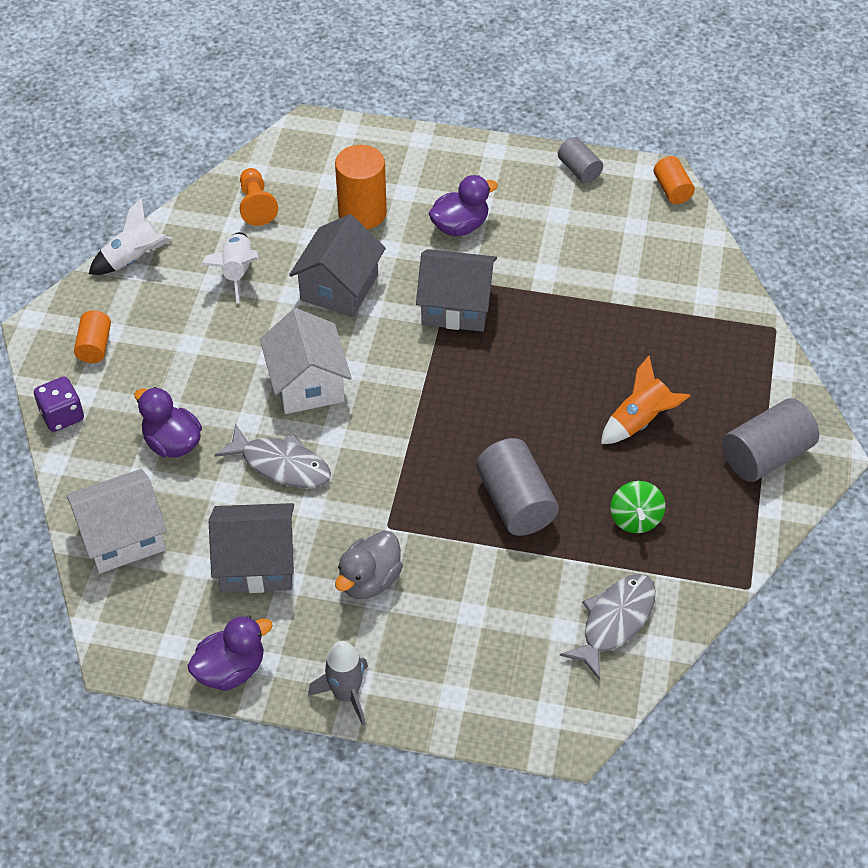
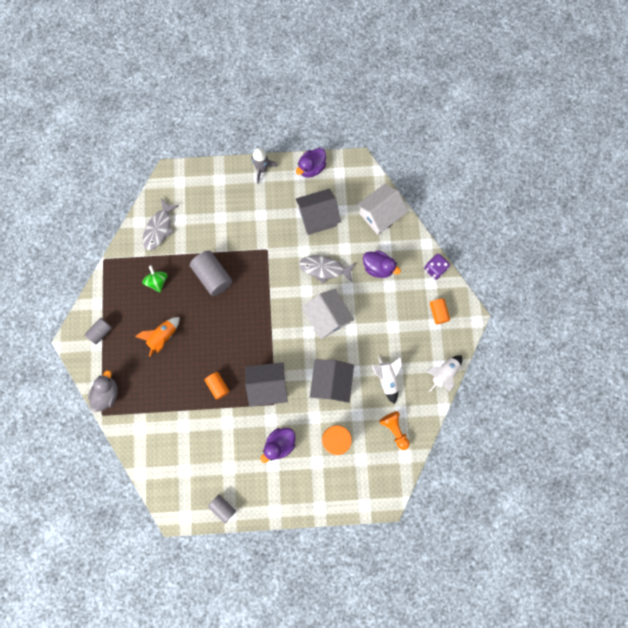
camera: 165 degrees right, 25 degrees up
grey duck [335,531,403,599] -> grey duck moved to [88,370,118,412]
orange cylinder [654,156,695,204] -> orange cylinder moved to [205,372,230,400]
grey cylinder [722,398,819,482] -> grey cylinder [84,318,112,344], size x0.58

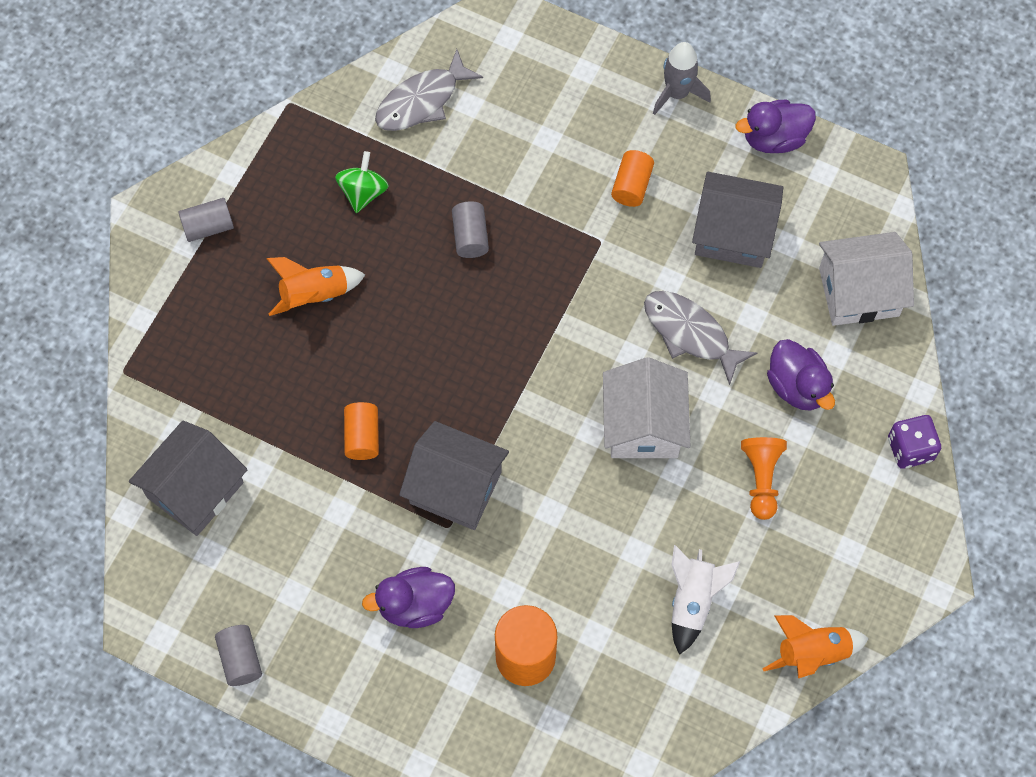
camera: 30 degrees right, 10 degrees down
grey duck [88,370,118,412] -> none
grey cylinder [190,250,233,296] -> grey cylinder [452,201,489,258], size x0.58
grey house [310,360,354,403] -> grey house moved to [129,420,248,536]
orange pawn [379,411,410,450] -> orange pawn moved to [741,437,787,520]
white rocket [426,355,462,392] -> orange rocket [762,615,869,678]
orange cylinder [430,298,450,324] -> orange cylinder moved to [611,150,654,207]

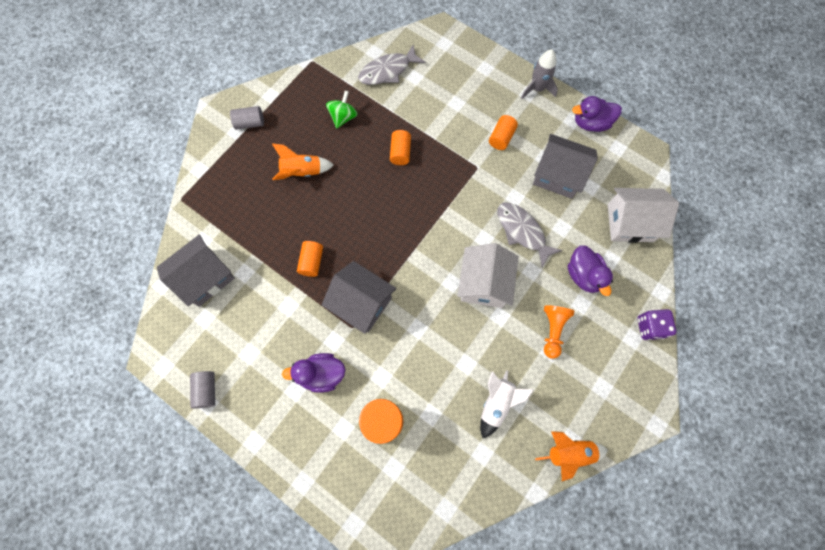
camera: 10 degrees right, 5 degrees up
grey cylinder [452,201,489,258] -> orange cylinder [390,130,411,165]

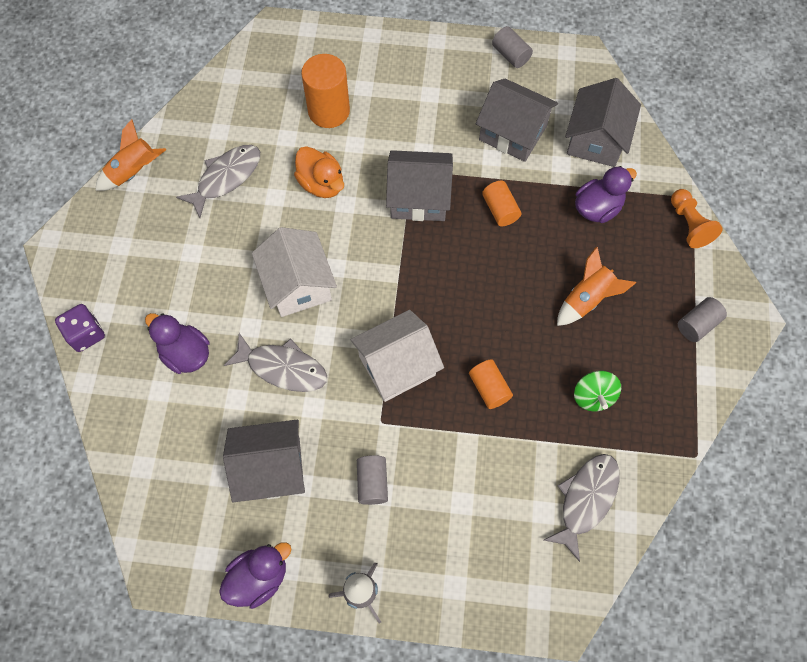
camera: 150 degrees right, 5 degrees down
purple duck [282,353,345,393] -> purple duck moved to [575,166,637,223]
white rocket [480,370,534,439] -> grey fish [176,145,260,218]
orange cylinder [489,115,518,150] -> grey cylinder [357,455,388,505]
orange pawn [544,305,574,359] -> orange pawn moved to [671,189,723,248]
white house [608,188,679,243] -> white house moved to [350,310,444,402]
none -> orange duck [294,146,344,198]
none -> grey house [476,79,558,162]

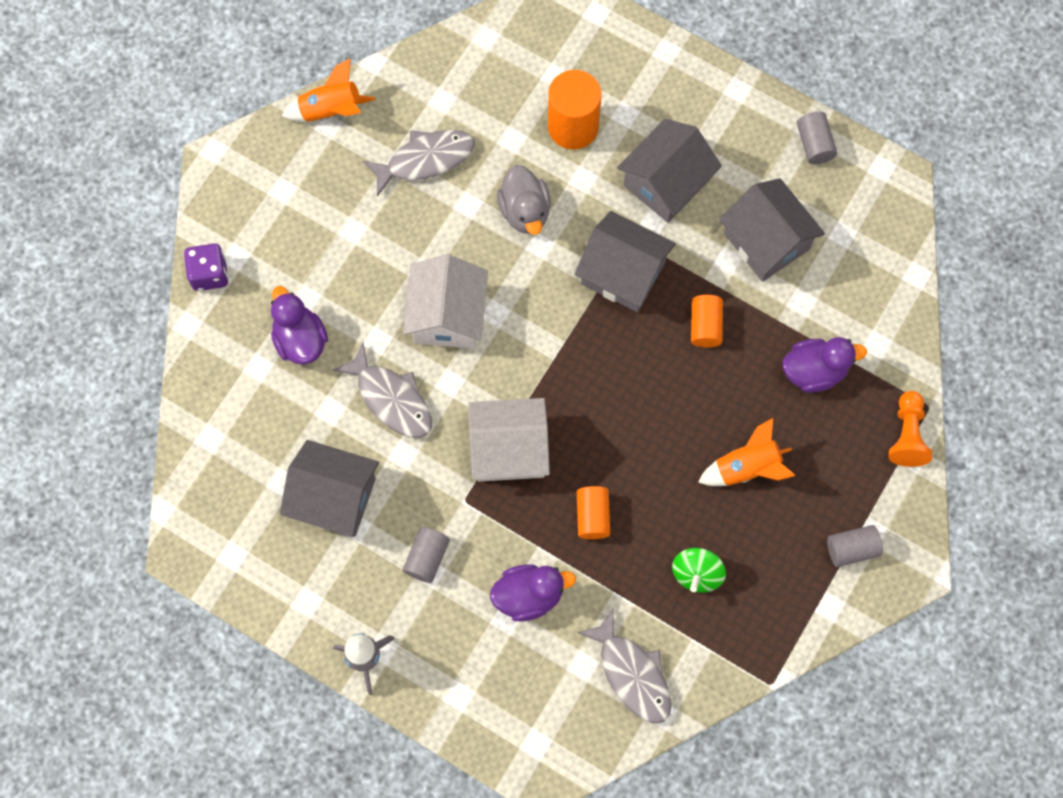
camera: 25 degrees right, 5 degrees up
purple duck [219,542,292,609] -> purple duck moved to [490,564,576,621]
orange duck [294,146,344,198] -> grey duck [497,165,551,235]
grey fish [544,454,620,562] -> grey fish turned 90 degrees clockwise [577,609,672,724]
grey house [565,78,641,167] -> grey house moved to [617,119,722,223]

